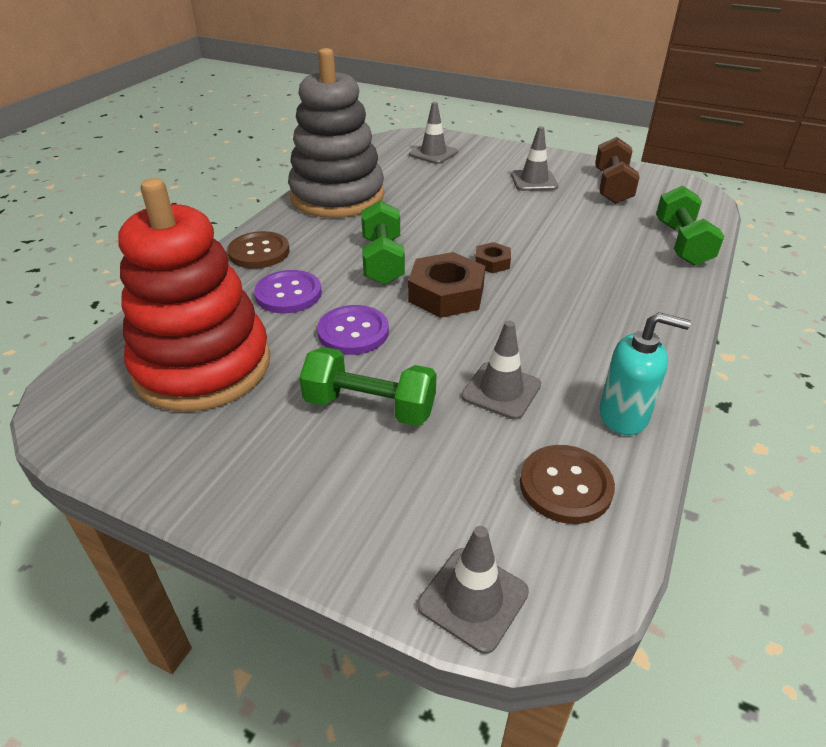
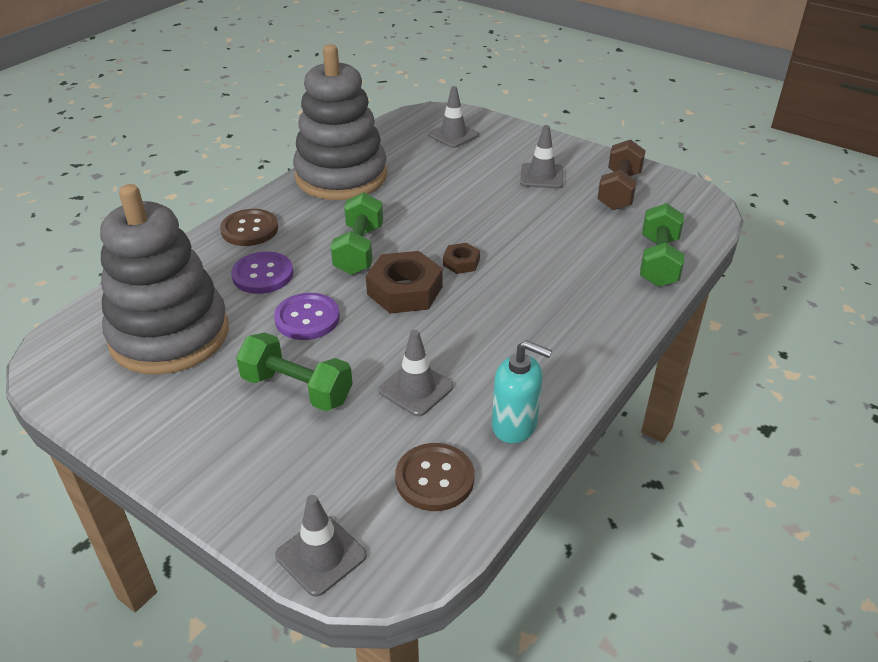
camera: 10 degrees right, 0 degrees up
red stacking toy [118,178,270,412] -> grey stacking toy [100,184,229,375]

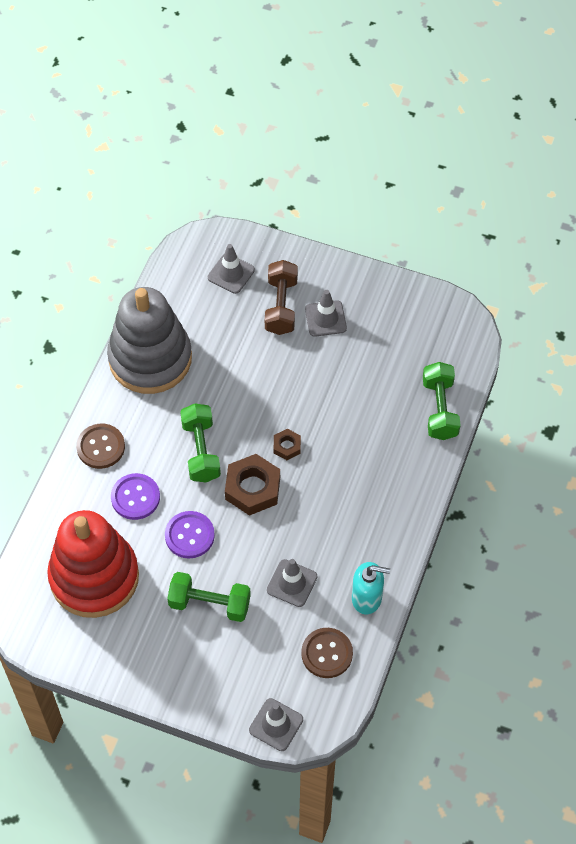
camera: 15 degrees left, 20 degrees up
grey stacking toy [100,184,229,375] -> red stacking toy [47,510,139,618]
brown dumbbell [597,139,646,210] -> brown dumbbell moved to [265,260,298,335]

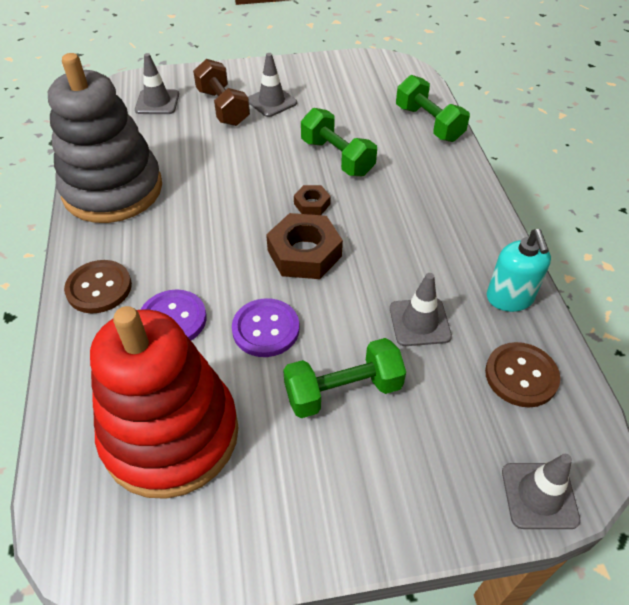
camera: 30 degrees left, 10 degrees down
green dumbbell [180,404,221,482] -> green dumbbell moved to [301,108,377,176]
turquoise soap dispenser [352,562,390,614] -> turquoise soap dispenser turned 105 degrees clockwise [487,229,551,312]

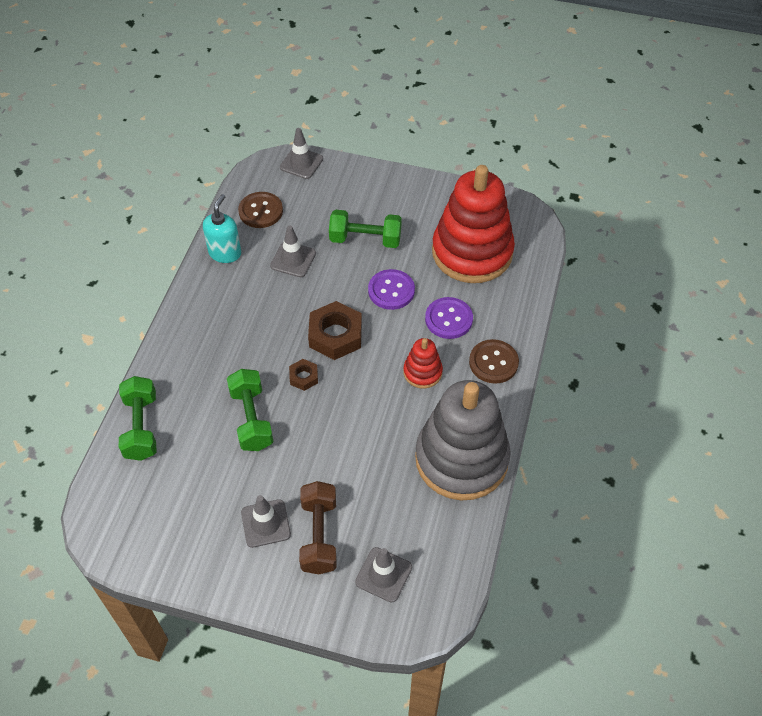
camera: 155 degrees left, 5 degrees up
none -> red stacking toy [404,338,443,388]

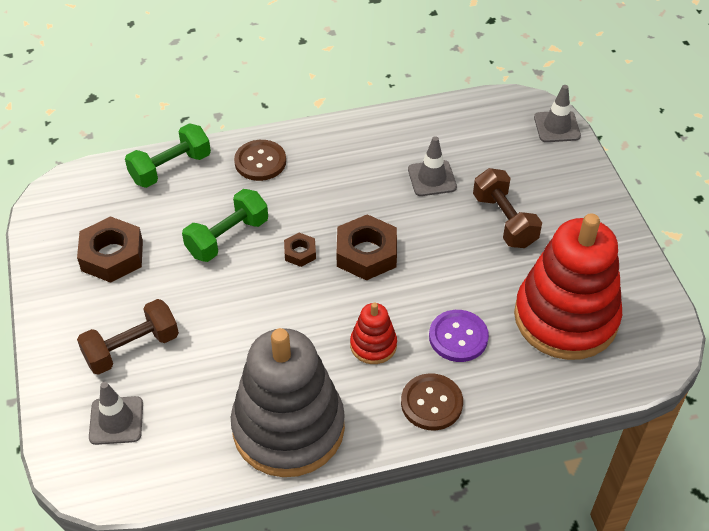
camera: 60 degrees right, 5 degrees down
turquoise soap dispenser [203,194,241,263] -> none
brown button [238,192,283,228] -> brown button moved to [234,140,286,181]
grey traffic cone [241,495,291,548] -> none
green dumbbell [329,210,402,248] -> brown dumbbell [473,168,542,248]
purple button [368,269,415,310] -> none
none -> brown nut [77,216,143,283]

